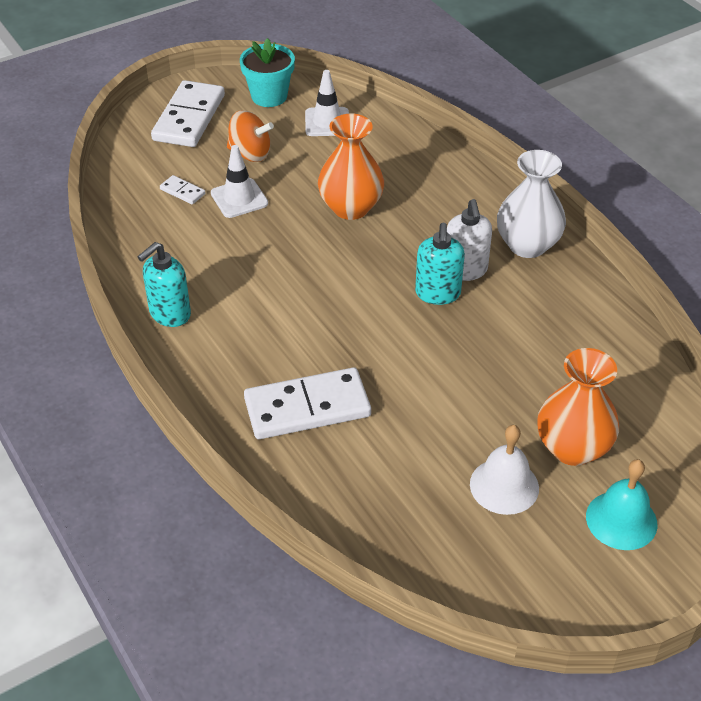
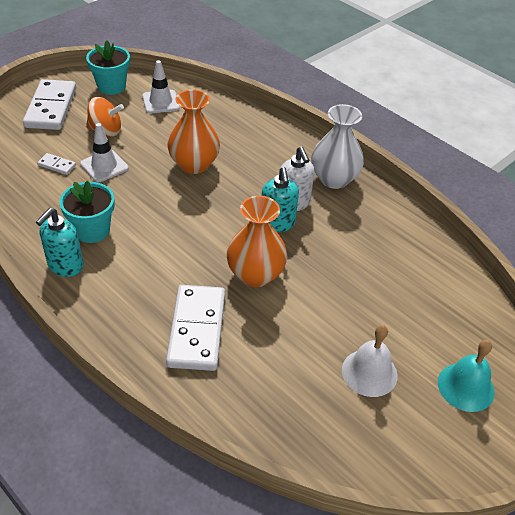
camera: 15 degrees left, 0 degrees up
white domino [244,367,371,439] -> white domino turned 60 degrees counterclockwise [166,285,225,371]
orange vase [537,348,619,466] -> orange vase moved to [227,196,287,287]
none -> turquoise flower pot [59,181,115,243]

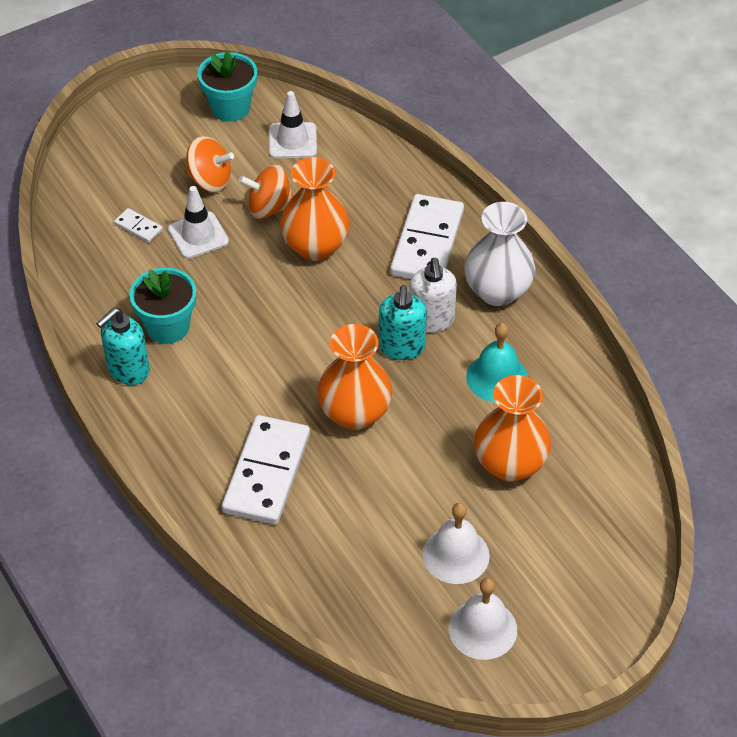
camera: 15 degrees right, 5 degrees up
white domino [23,79,76,130] -> white domino moved to [390,194,464,279]
turquoise bell [438,340,495,412] -> turquoise bell moved to [466,323,528,402]
none -> orange spinning top [239,165,293,219]
none -> white bell [448,578,517,660]
none -> orange vase [474,375,551,482]

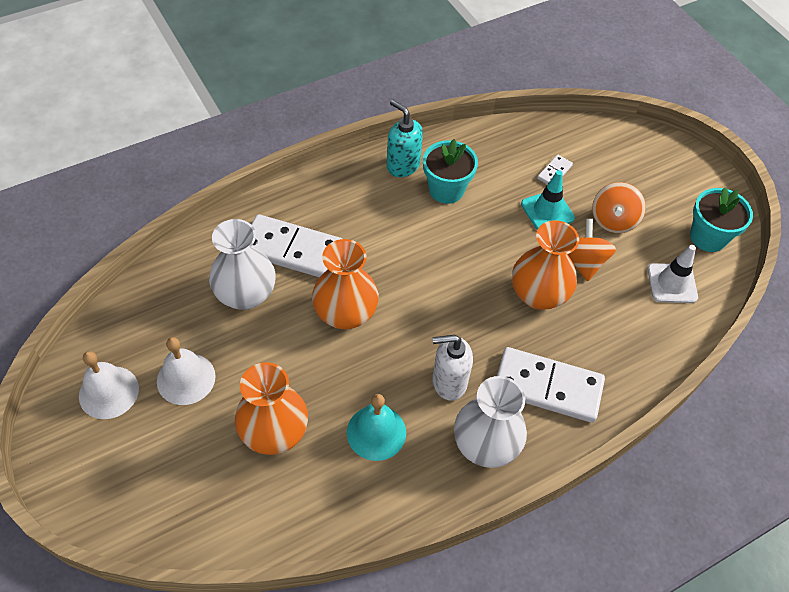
camera: 90 degrees right, 5 degrees up
white traffic cone [168,186,229,259] -> turquoise traffic cone [521,170,575,230]
turquoise soap dispenser [379,285,427,360] -> none
none -> white vase [209,219,275,310]

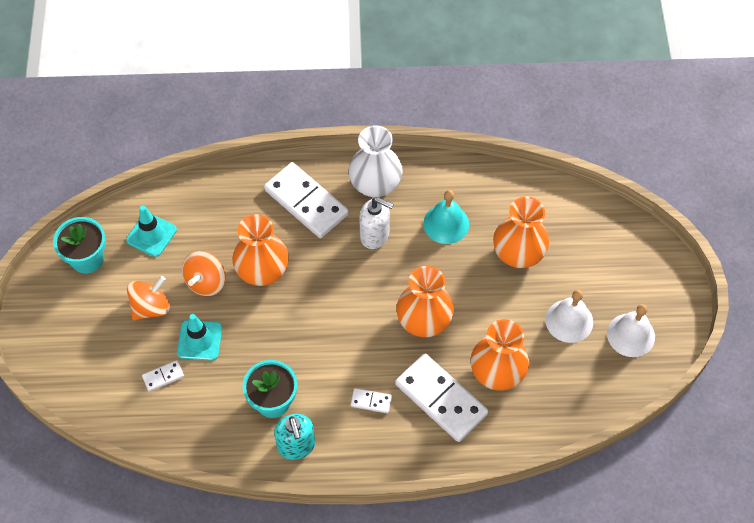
camera: 150 degrees left, 5 degrees up
white vase [209,219,275,310] -> orange vase [471,319,529,391]
white traffic cone [647,245,698,303] -> turquoise traffic cone [126,206,177,257]
none -> white domino [351,388,392,413]

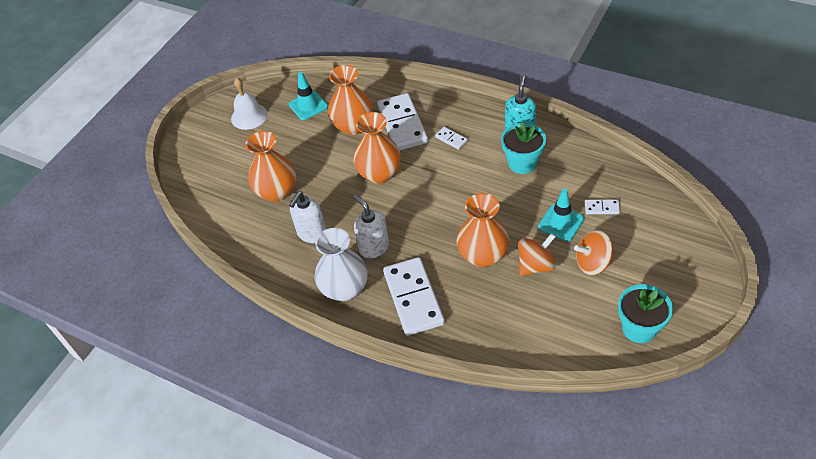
camera: 145 degrees left, 10 degrees down
turquoise traffic cone [126,206,177,257] -> turquoise traffic cone moved to [289,72,328,120]
turquoise bell [423,190,469,244] -> white soap dispenser [289,192,326,243]
white bell [545,290,593,343] -> none

